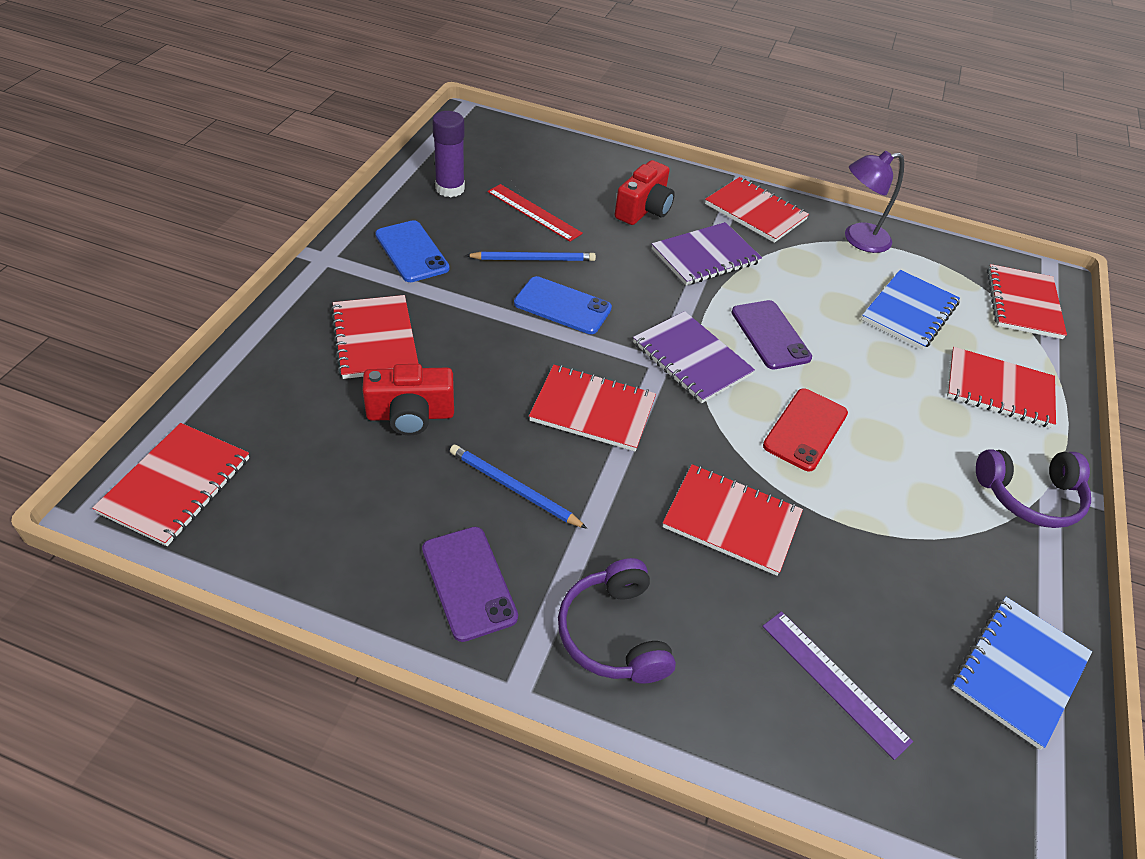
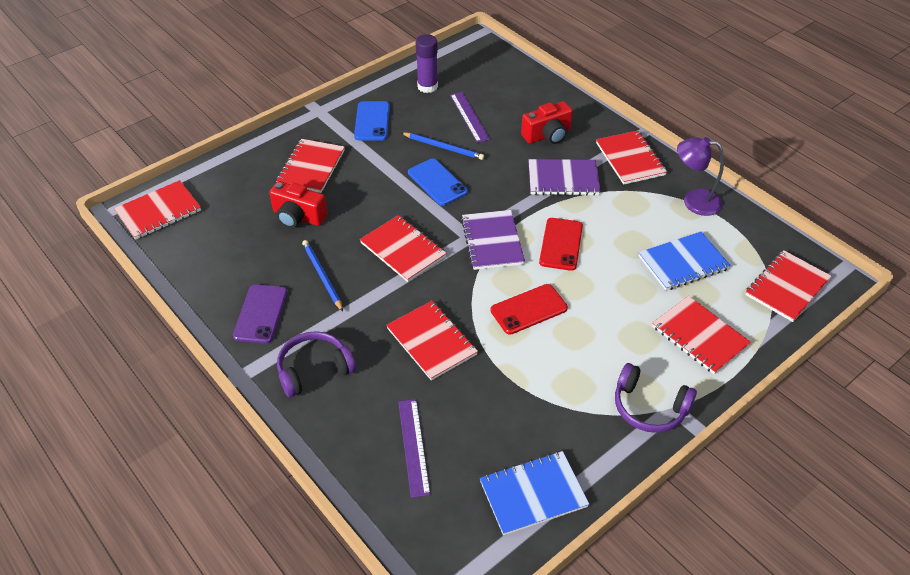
camera: 35 degrees right, 0 degrees up
red ruler [488,184,583,242] -> purple ruler [450,92,490,143]
purple headphones [558,558,676,684] -> purple headphones turned 45 degrees clockwise [277,331,356,397]
purple phone [731,300,812,369] -> red phone [539,218,583,271]

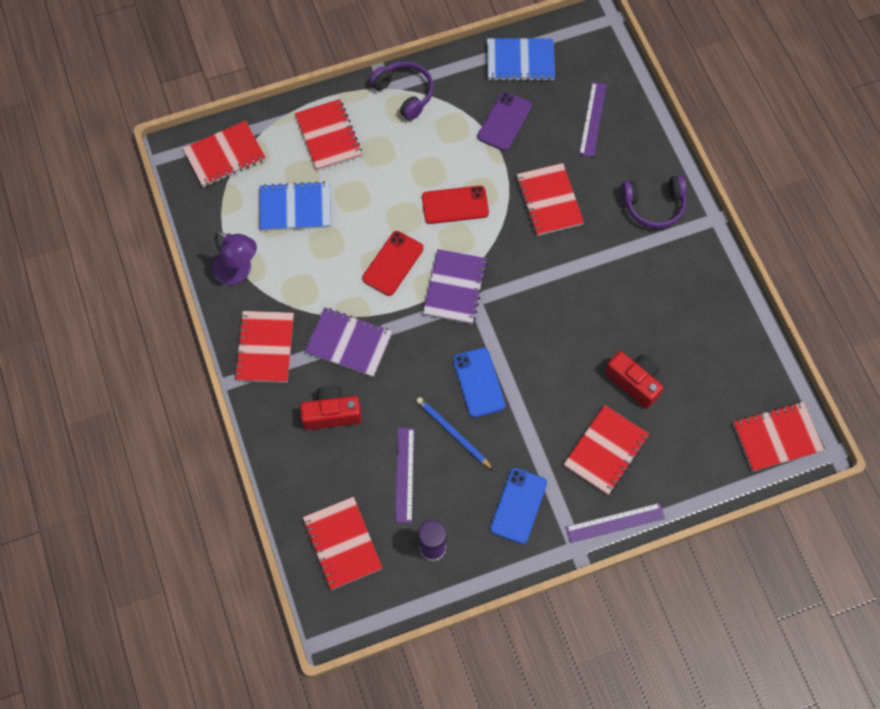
camera: 160 degrees left, 20 degrees up
purple phone [233,284,288,344] -> purple phone moved to [477,91,532,151]
blue pencil [302,240,343,312] -> none
red notebook [360,215,447,282] -> red notebook moved to [303,497,382,590]
none -> purple ruler [565,503,665,543]

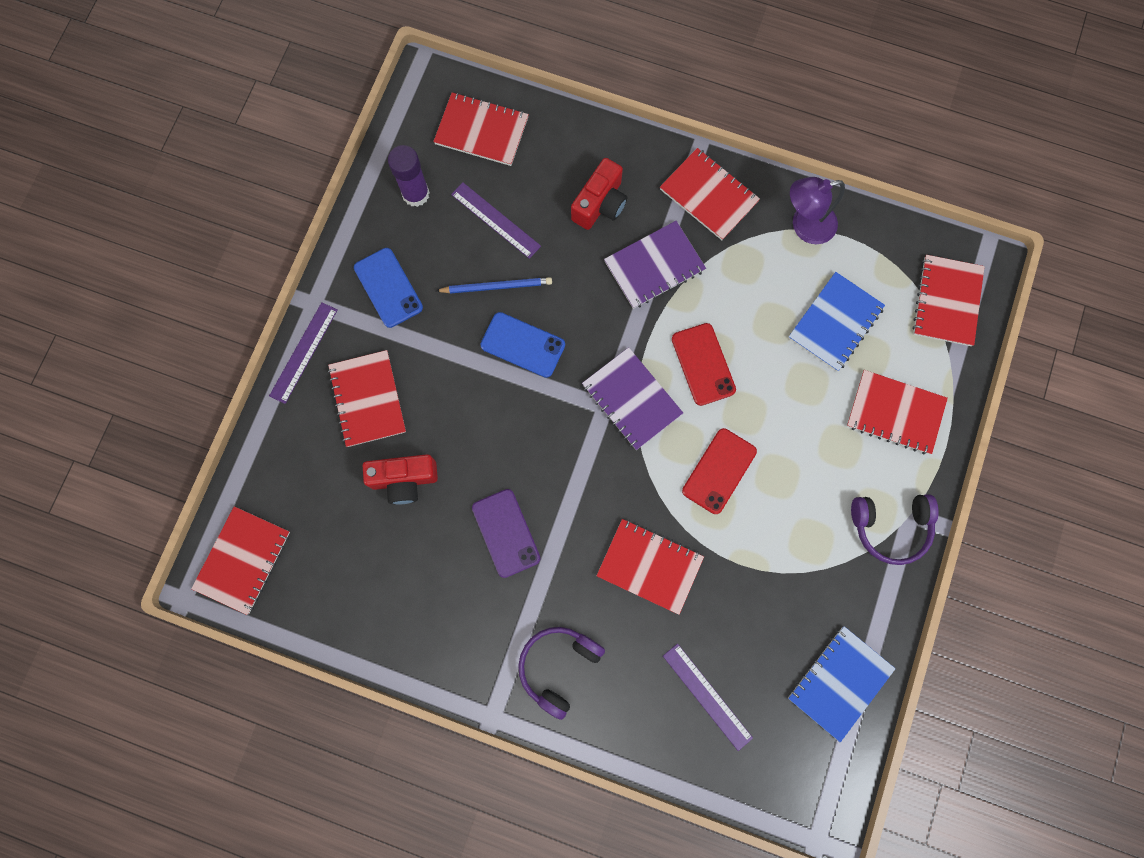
camera: 130 degrees right, 10 degrees up
purple phone [477,91,532,151] -> purple phone moved to [472,489,541,578]

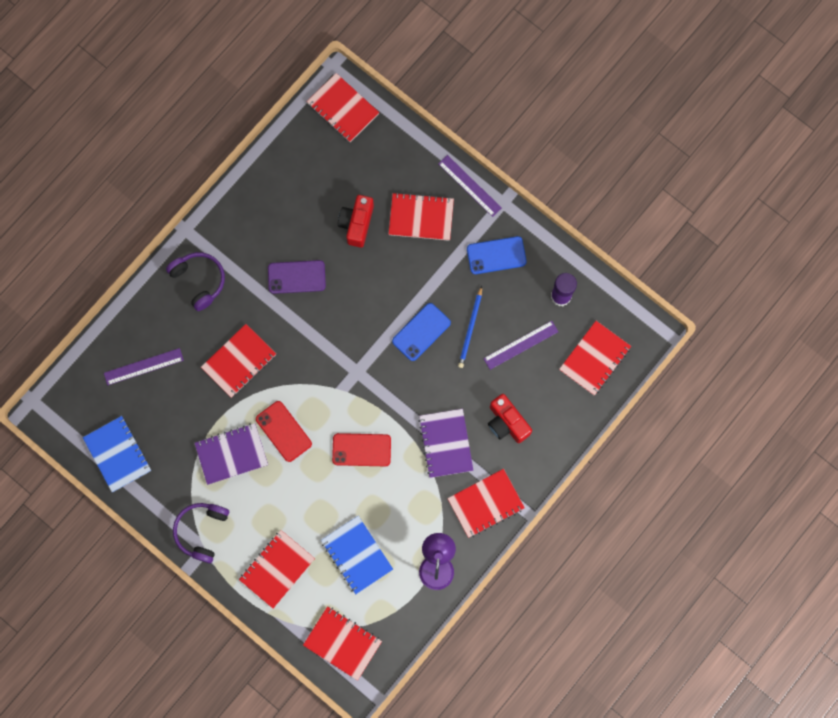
camera: 110 degrees right, 0 degrees up
purple notebook [582,347,683,450] -> purple notebook moved to [194,423,268,485]

